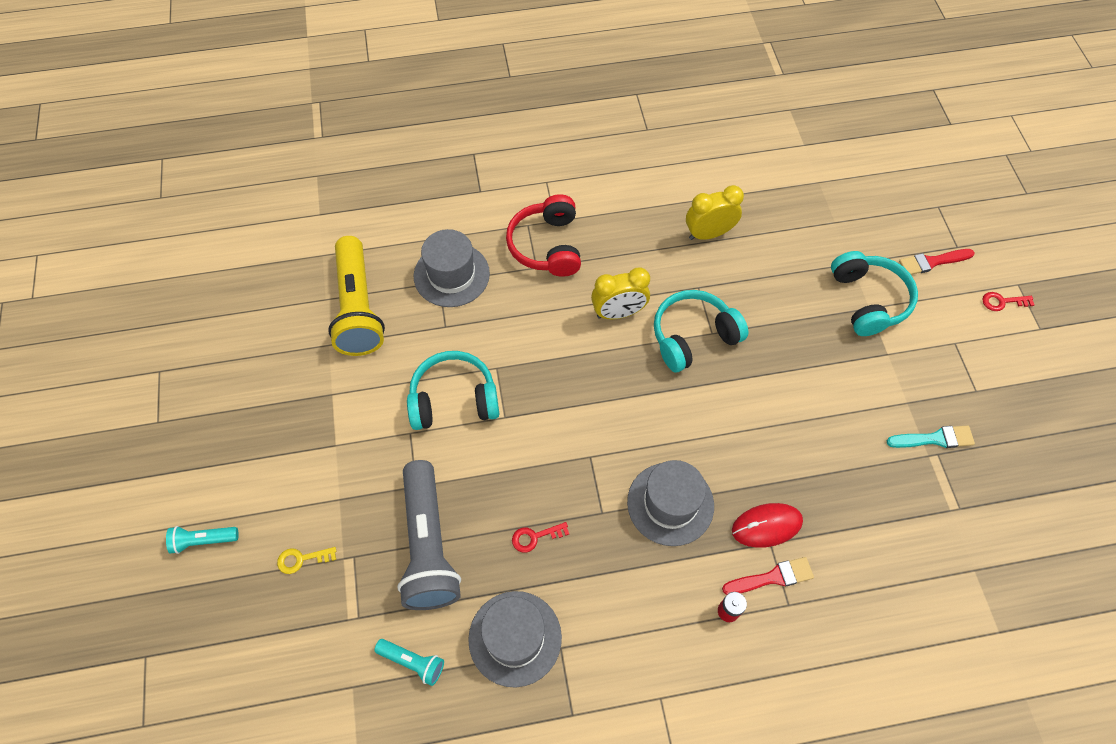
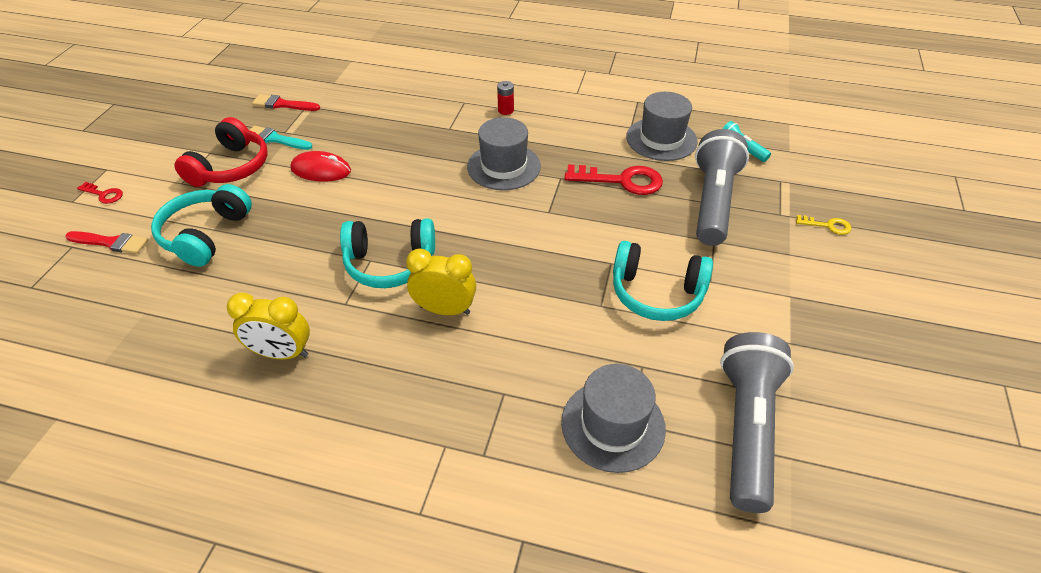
camera: 155 degrees left, 15 degrees down
turquoise flashlight [166,526,239,554] -> none
yellow flashlight [328,236,385,356] -> grey flashlight [720,332,794,513]
red headphones [506,194,581,277] -> red headphones moved to [174,117,268,187]
red key [512,522,569,553] -> red key [565,164,663,195], size x1.96
red brush [722,557,814,595] -> red brush moved to [252,94,320,111]
red mouse [732,503,803,548] -> red mouse moved to [291,151,351,182]

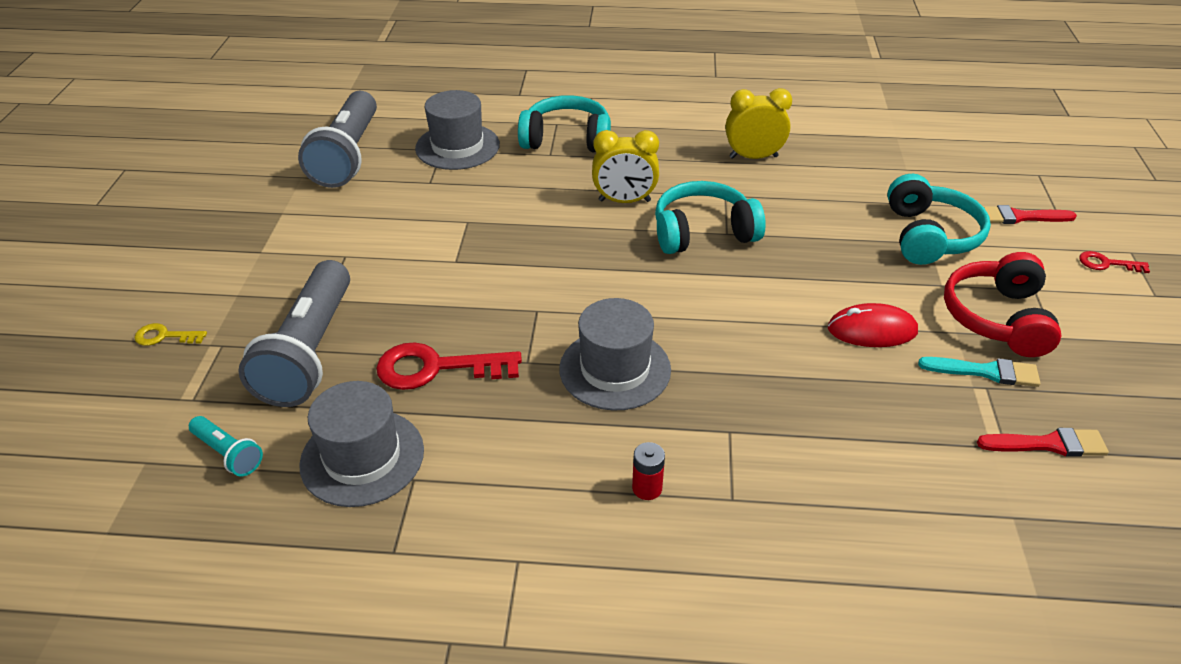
camera: 170 degrees right, 5 degrees down
turquoise headphones [613,241,713,321] -> turquoise headphones moved to [518,95,611,152]

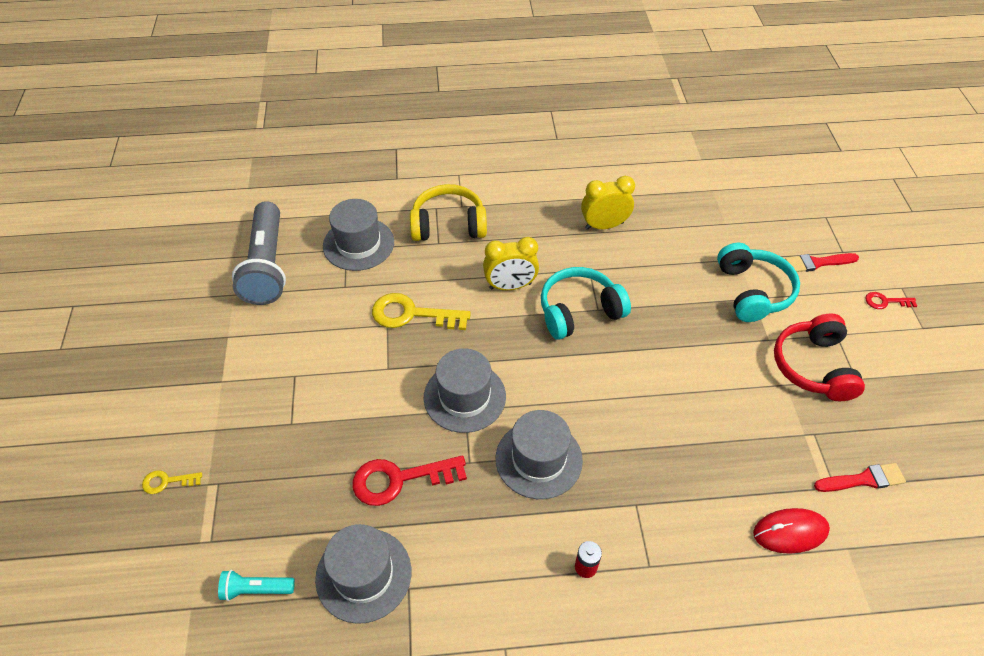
camera: 10 degrees left, 10 degrees up
turquoise flashlight [189,416,263,476] -> turquoise flashlight turned 150 degrees clockwise [218,570,295,601]
grey flashlight [238,260,350,407] -> none
turquoise headphones [518,95,611,152] -> yellow headphones [410,184,487,241]
red mouse [828,303,918,347] -> red mouse moved to [753,508,830,554]
turquoise brush [918,357,1041,387] -> none
none -> yellow key [372,293,471,330]
none -> grey hat [424,348,506,433]

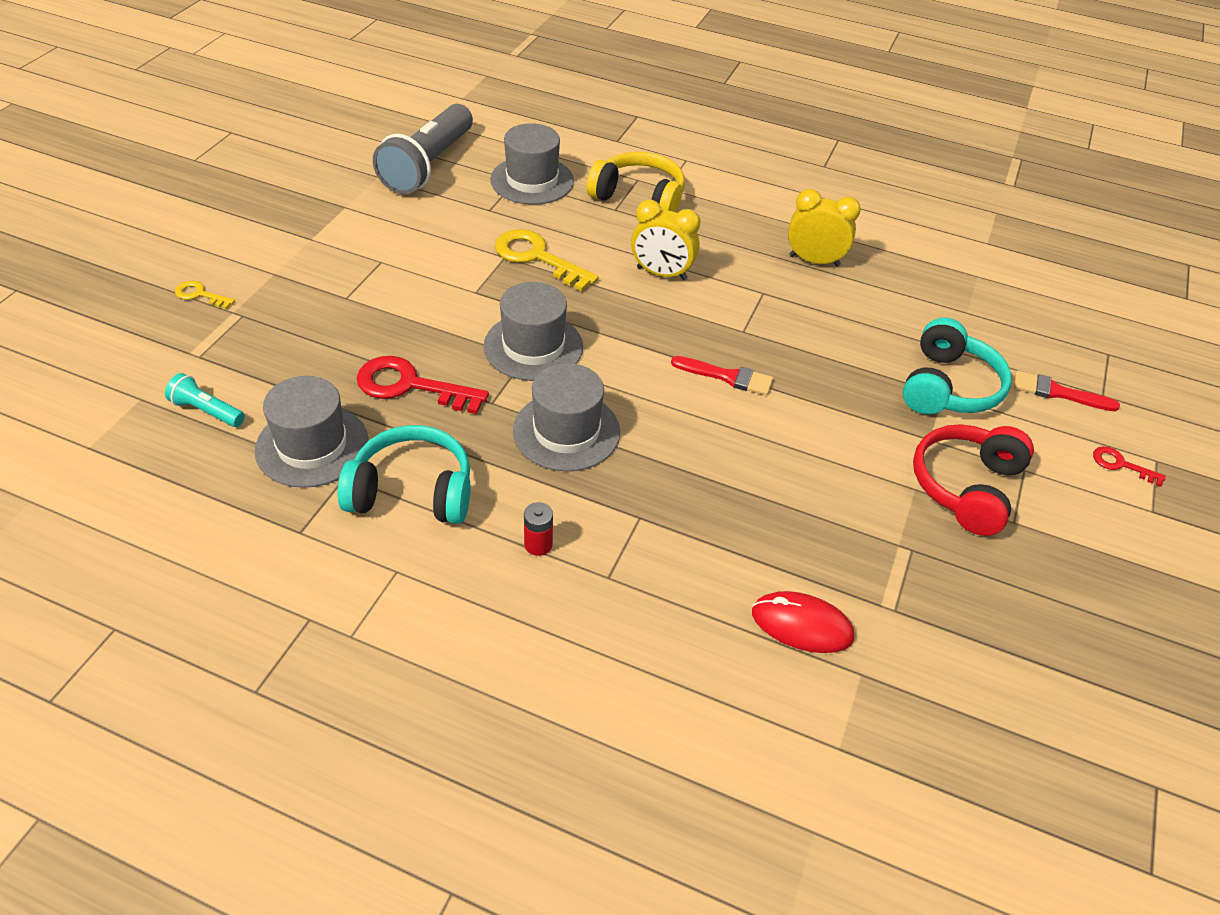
camera: 25 degrees right, 5 degrees down
turquoise headphones [541,267,631,340] -> turquoise headphones moved to [337,425,471,524]
red brush [814,463,906,492] -> red brush moved to [671,356,773,395]

